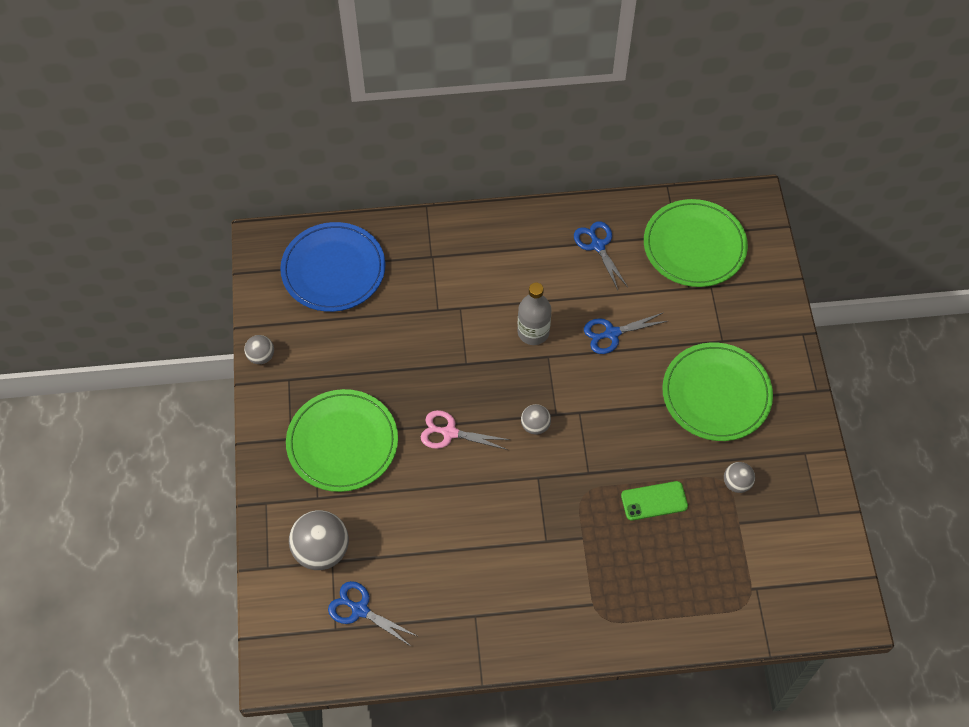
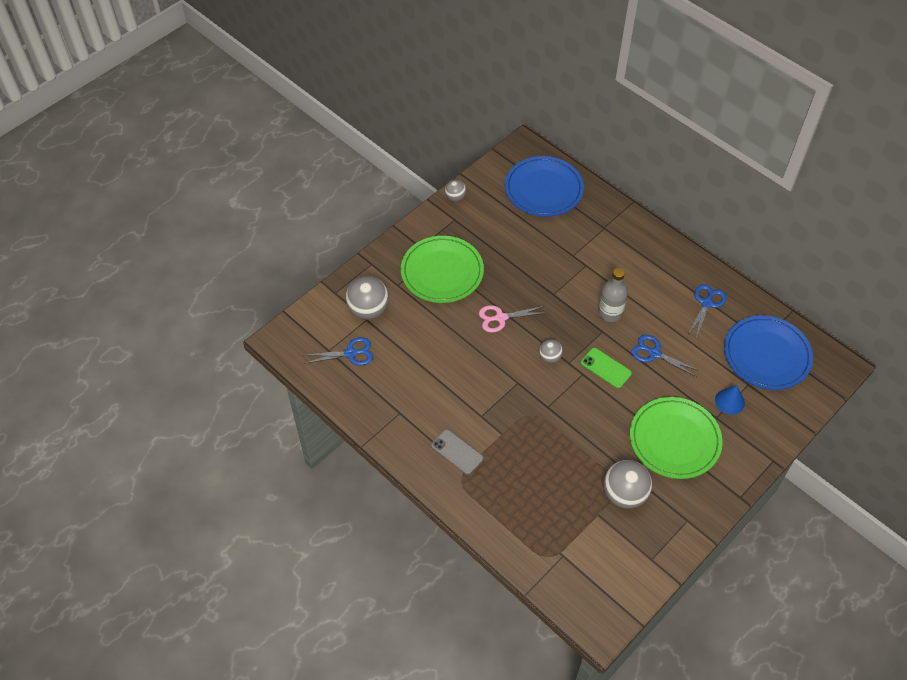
camera: 50 degrees right, 5 degrees down
blue scissors [328,581,417,647] -> blue scissors turned 90 degrees clockwise [303,337,373,365]
pink scissors [420,410,510,450] -> pink scissors turned 75 degrees counterclockwise [479,305,547,333]
green phone [621,481,688,521] -> green phone moved to [581,348,632,388]
green plate [644,199,748,287] -> blue plate [724,316,813,390]
grey ball [724,462,755,493] -> grey ball [603,460,652,509], size x1.86
none -> grey phone [431,429,483,474]
none -> blue cone [715,385,745,415]

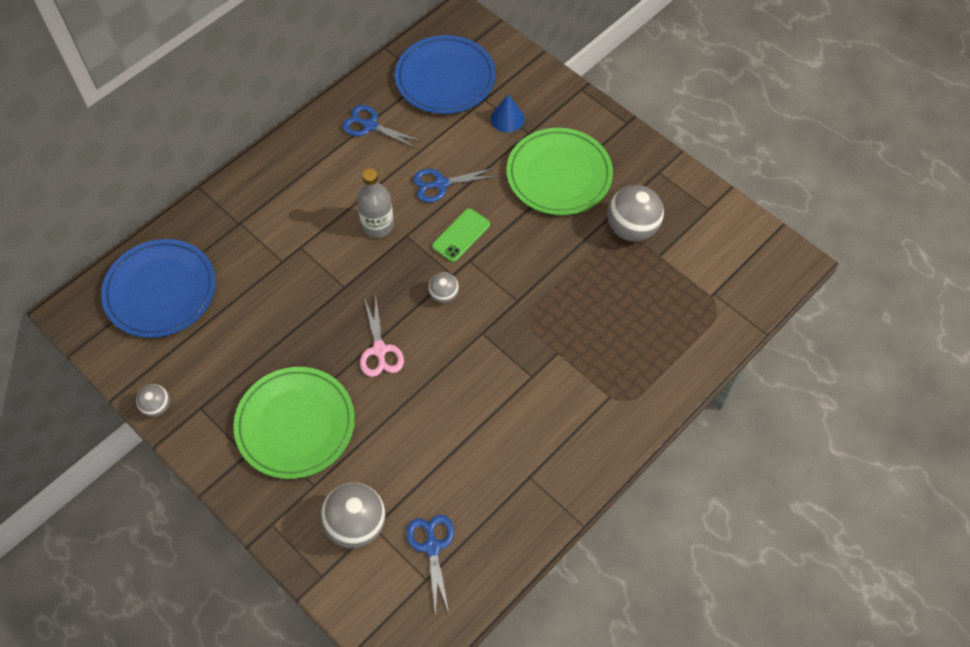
camera: 90 degrees left, 5 degrees up
grey phone [431,429,483,474] -> none
blue scissors [631,335,700,377] -> blue scissors turned 45 degrees clockwise [413,168,498,203]

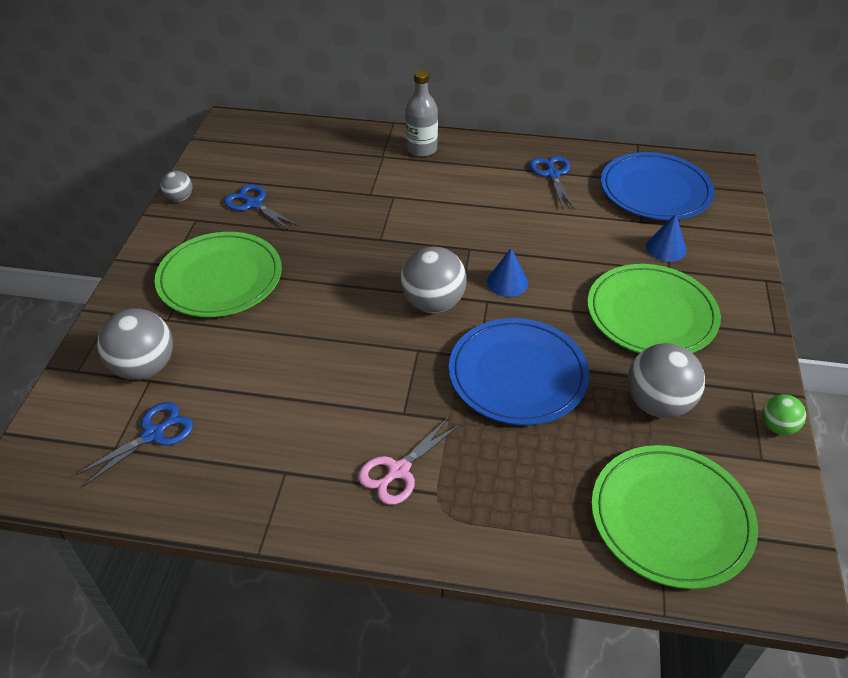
camera: 55 degrees right, 15 degrees down
blue plate [101,239,216,338] -> blue plate moved to [449,318,589,425]
grey bottle [357,169,394,238] -> grey bottle moved to [405,70,438,157]
pink scissors [360,297,404,377] -> pink scissors moved to [358,417,460,505]
blue scissors [413,168,498,203] -> blue scissors moved to [224,184,300,231]
grey ball [428,272,459,303] -> grey ball [401,247,467,313], size x1.86
green phone [432,208,490,262] -> blue cone [487,248,528,297]
none -> green plate [591,445,758,589]
none -> green ball [762,394,806,435]

